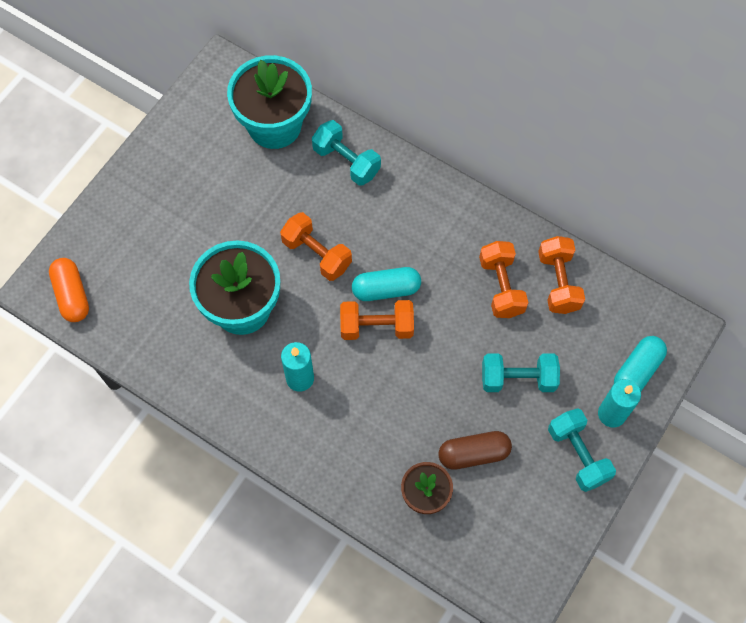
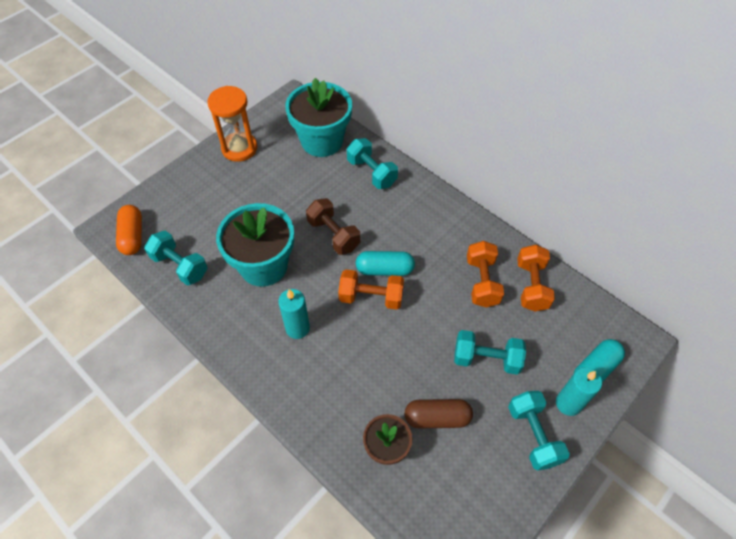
camera: 10 degrees right, 10 degrees down
orange dumbbell [280,212,352,281] -> brown dumbbell [306,198,360,255]
none -> turquoise dumbbell [144,231,208,285]
none -> orange hourglass [207,86,257,162]

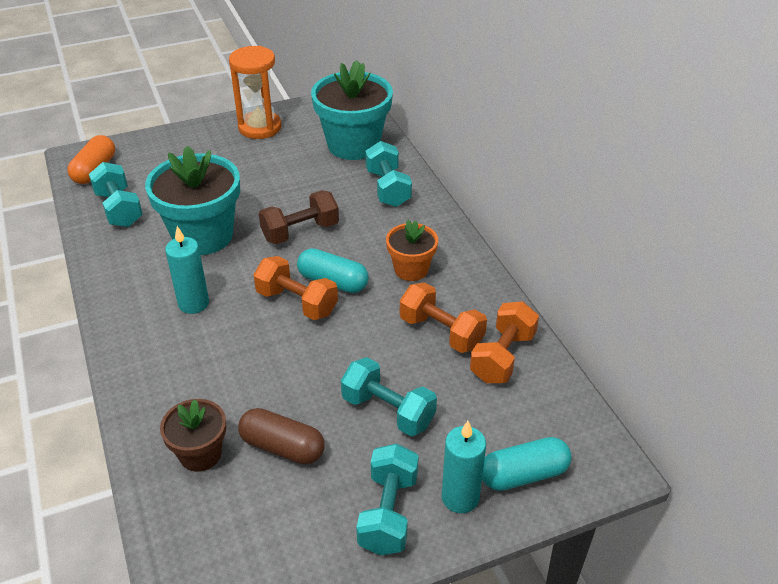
camera: 25 degrees right, 15 degrees down
brown dumbbell [306,198,360,255] -> brown dumbbell turned 75 degrees clockwise [259,190,339,244]
orange dumbbell [467,241,504,307] -> orange dumbbell turned 75 degrees counterclockwise [400,282,487,353]
none -> orange flower pot [386,220,438,281]

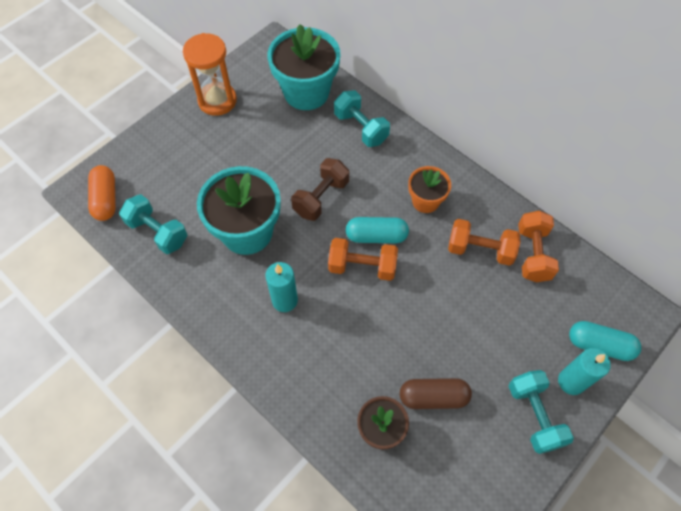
camera: 25 degrees left, 20 degrees up
turquoise dumbbell [341,357,437,436] -> none
turquoise capsule [482,437,571,491] -> turquoise capsule turned 60 degrees clockwise [569,321,641,361]

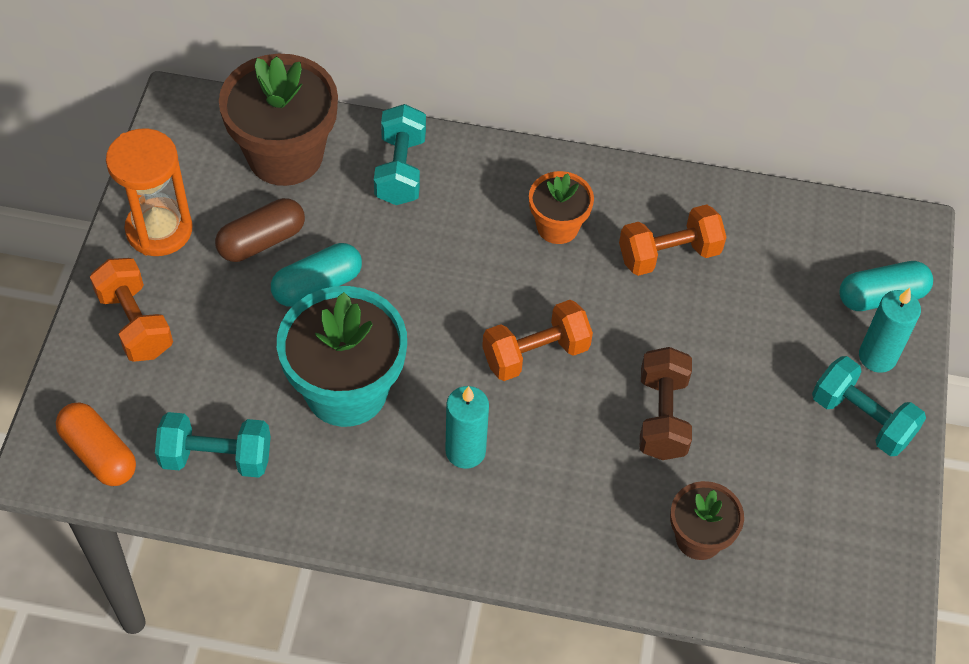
camera: 35 degrees left, 5 degrees down
turquoise flower pot [267,24,340,110] -> brown flower pot [219,54,338,186]
brown dumbbell [291,158,349,221] -> brown dumbbell moved to [640,347,692,460]
turquoise dumbbell [334,90,390,147] -> turquoise dumbbell turned 75 degrees clockwise [374,104,426,205]
turquoise capsule [346,217,409,243] -> turquoise capsule moved to [271,243,362,307]
brown capsule [400,378,472,409] -> brown capsule moved to [215,198,305,262]
orange dumbbell [518,211,559,282] -> orange dumbbell moved to [90,258,173,362]

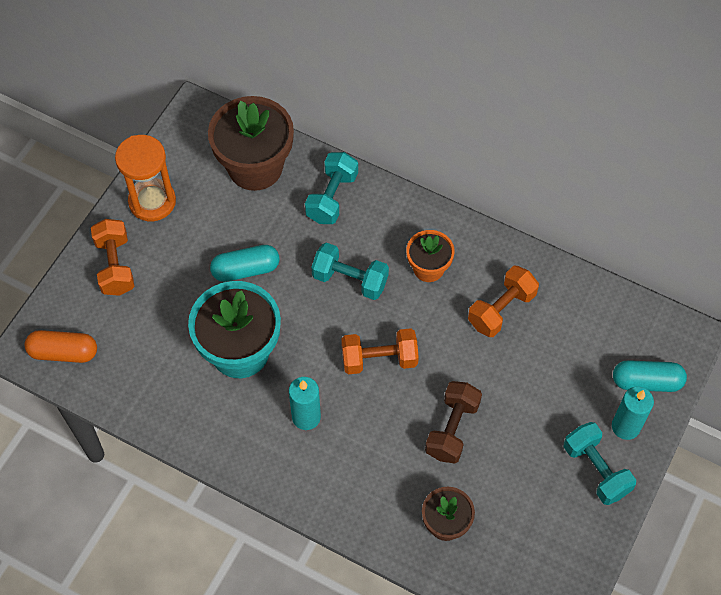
camera: 20 degrees right, 5 degrees up
orange capsule [56,402,136,486] -> orange capsule turned 60 degrees counterclockwise [25,330,97,363]
turquoise dumbbell [155,412,271,478] -> turquoise dumbbell moved to [311,242,389,300]
brown capsule [215,198,305,262] -> none
orange dumbbell [619,204,726,276] -> orange dumbbell turned 45 degrees counterclockwise [468,266,539,337]

